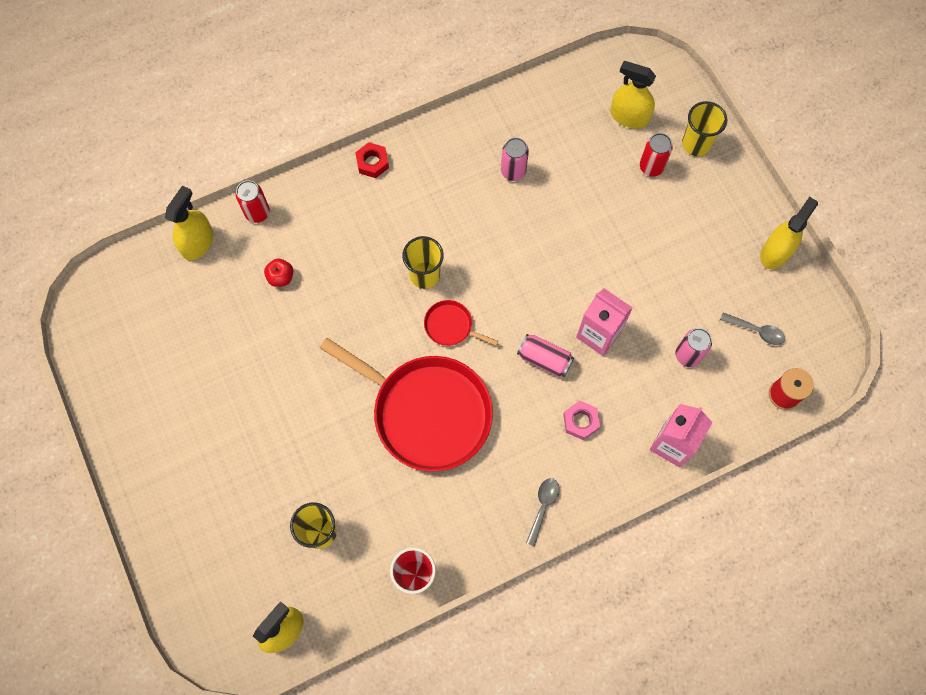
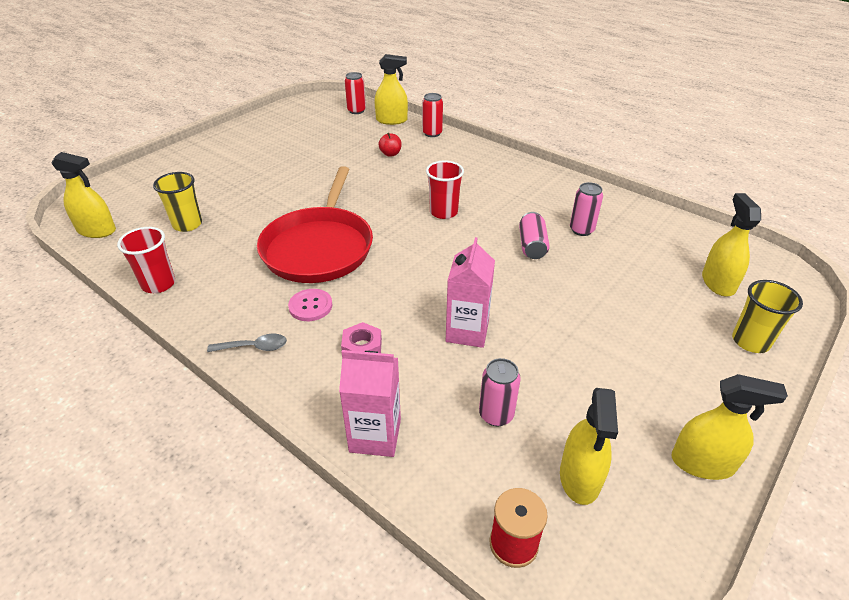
camera: 65 degrees right, 30 degrees down
red nut [355,142,389,178] -> none
yellow cup [402,236,444,289] -> red cup [426,161,464,219]
red pan [424,300,498,346] -> none
pink can [517,334,574,377] -> pink can moved to [519,212,550,259]
red can [640,133,673,177] -> red can moved to [345,72,366,114]
grey spoon [720,312,785,345] -> yellow spray bottle [560,388,618,505]
none -> pink button [288,289,332,321]

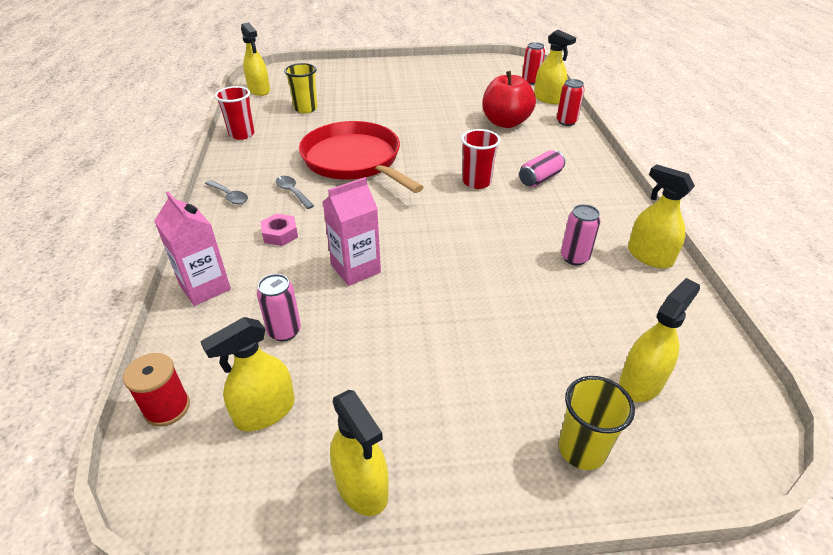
camera: 45 degrees right, 0 degrees up
red pan [257,166,373,283] -> red pan turned 90 degrees clockwise [299,121,424,193]
pink button [288,289,332,321] -> grey spoon [276,176,314,209]
red apple [378,133,402,157] -> red apple [482,71,536,128], size x2.24
pink can [519,212,550,259] -> pink can moved to [519,150,565,187]
none -> yellow spray bottle [628,164,695,268]

